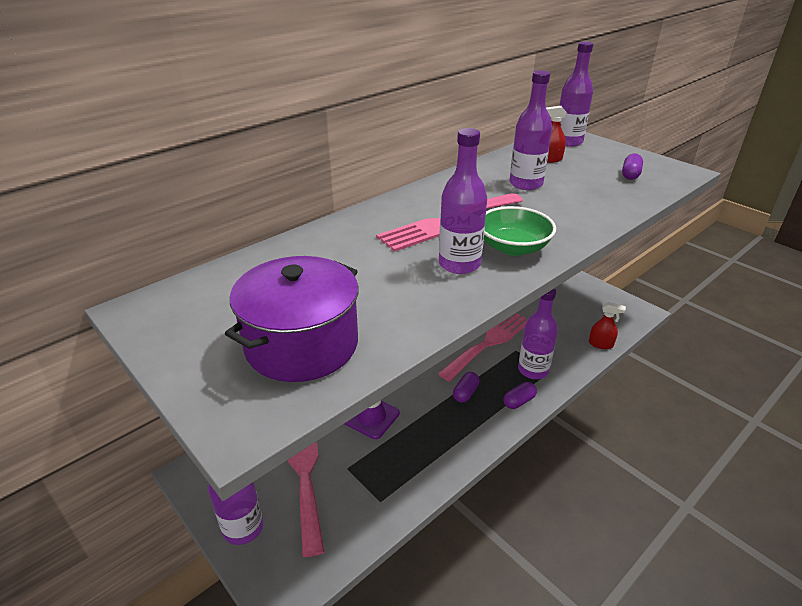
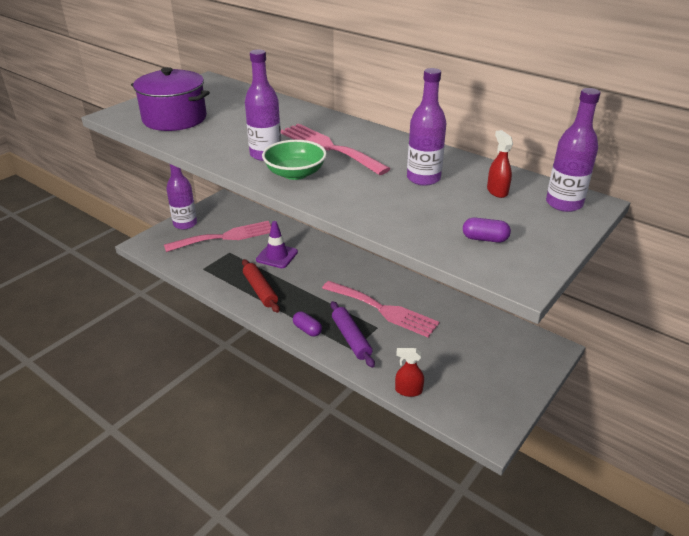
camera: 80 degrees right, 0 degrees up
purple capsule [453,372,480,403] -> none
purple bottle [518,288,558,379] -> purple rolling pin [331,301,375,368]
red spray bottle [589,302,626,349] -> red spray bottle turned 90 degrees clockwise [395,348,424,397]
none -> red rolling pin [242,259,280,313]

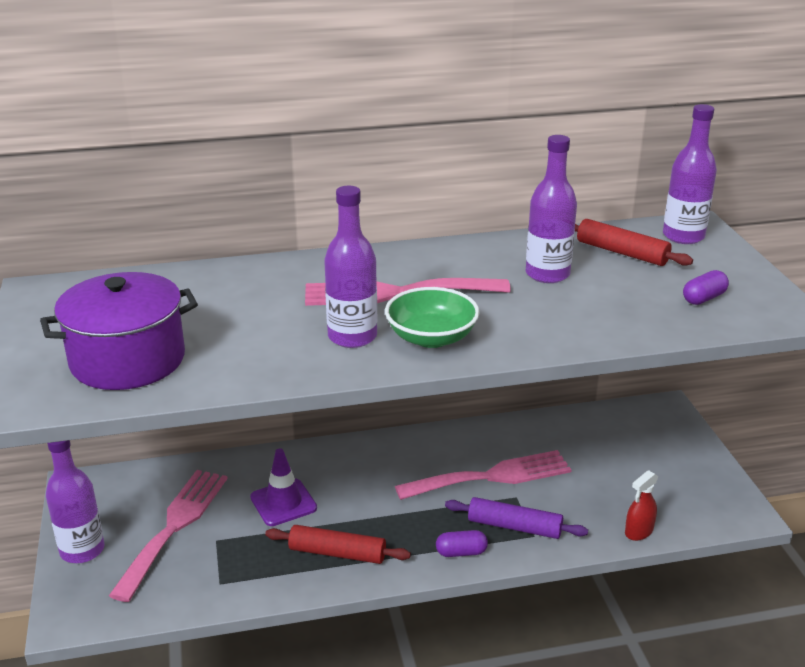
camera: 50 degrees left, 5 degrees down
red spray bottle [487,130,513,198] -> red rolling pin [575,219,693,266]

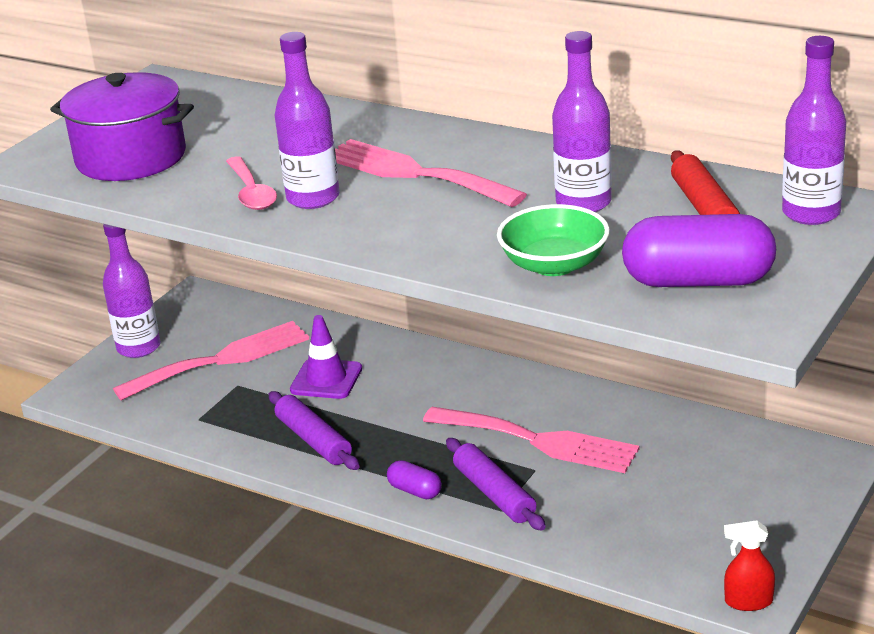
camera: 45 degrees right, 0 degrees up
red rolling pin [265,525,411,564] -> purple rolling pin [268,391,360,470]
green bowl [385,287,480,348] -> green bowl moved to [497,204,610,276]
red spray bottle [625,470,658,541] -> red spray bottle moved to [724,520,775,611]
purple capsule [683,270,729,305] -> purple capsule [622,214,776,287], size x2.08
none -> pink spoon [226,156,277,210]

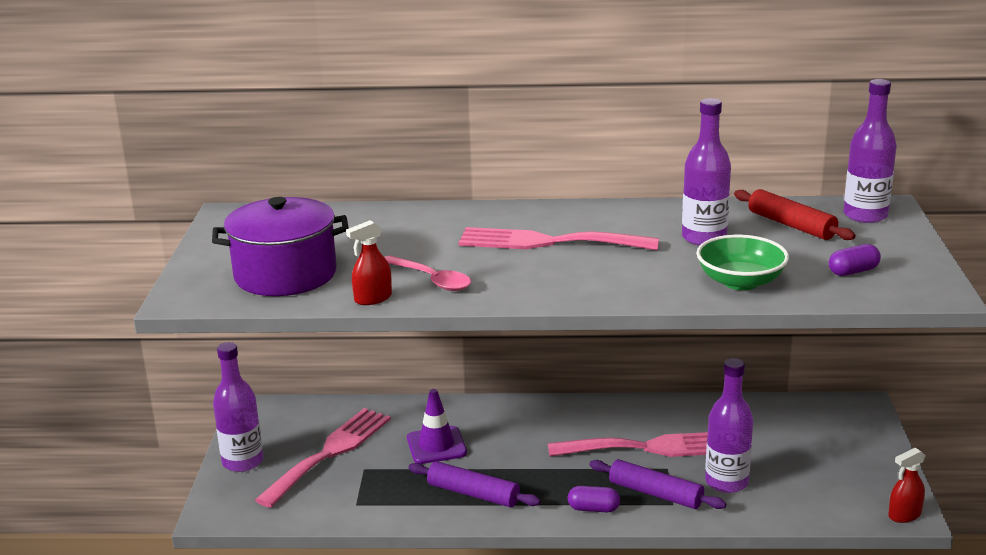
camera: 30 degrees left, 5 degrees down
purple bottle [274,32,340,209] -> purple bottle moved to [705,358,753,493]
purple capsule [622,214,776,287] -> purple capsule [829,244,881,276], size x0.48
none -> red spray bottle [346,220,392,305]

